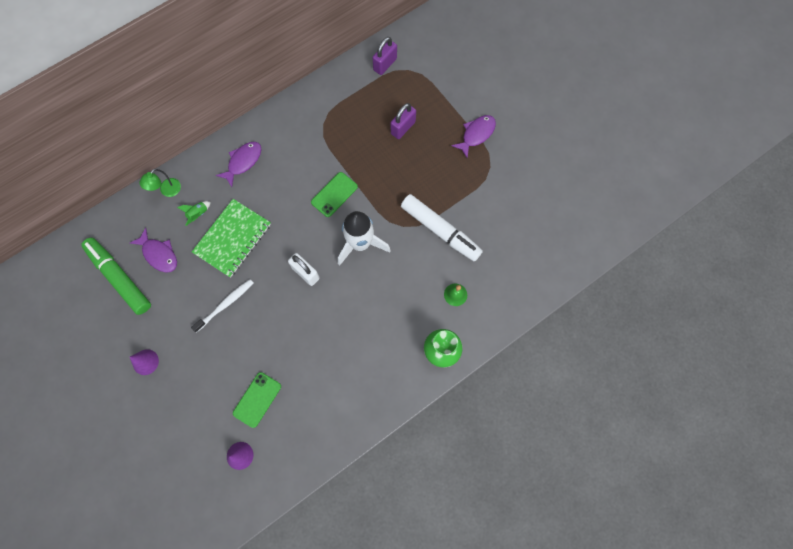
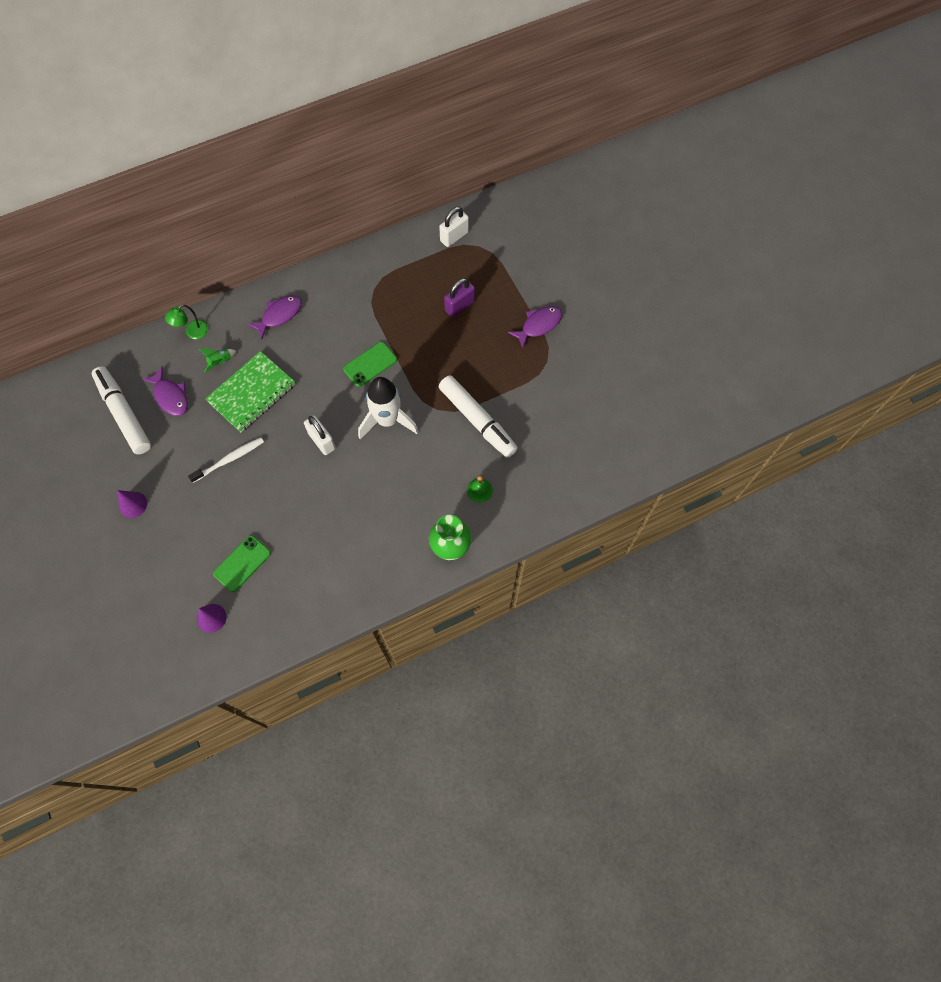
camera: 10 degrees right, 5 degrees down
green marker [81,238,151,315] -> white marker [92,366,151,454]
purple padlock [373,37,397,75] -> white padlock [439,207,469,247]

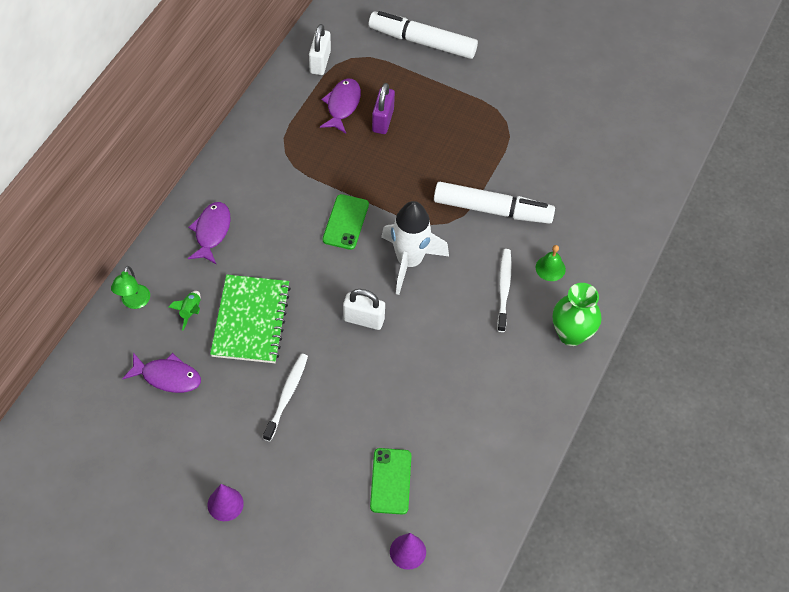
camera: 40 degrees left, 10 degrees down
white marker [92,366,151,454] -> white marker moved to [369,11,478,59]
purple fish [508,306,562,348] -> purple fish moved to [320,79,361,133]
none -> white toothbrush [497,249,511,332]

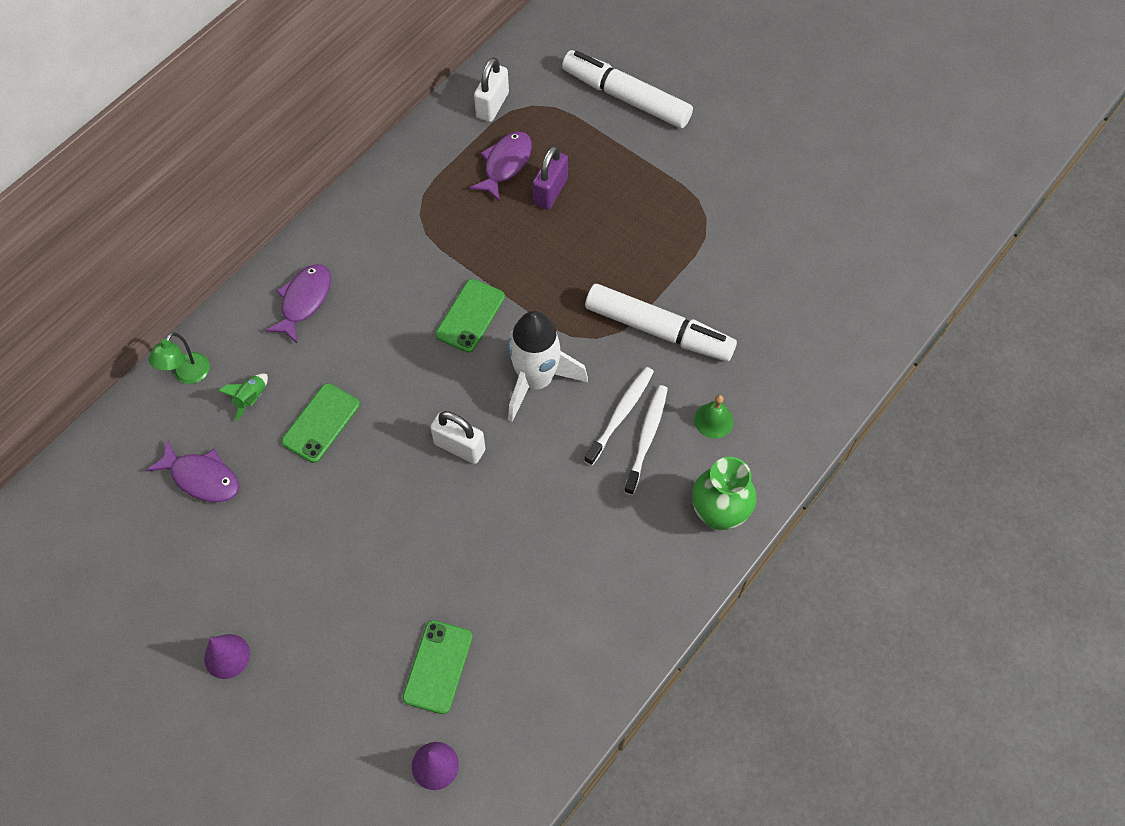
camera: 15 degrees right, 5 degrees up
green notebook [210,274,291,363] -> green phone [281,383,360,463]
white toothbrush [263,353,308,442] -> white toothbrush moved to [584,367,654,466]

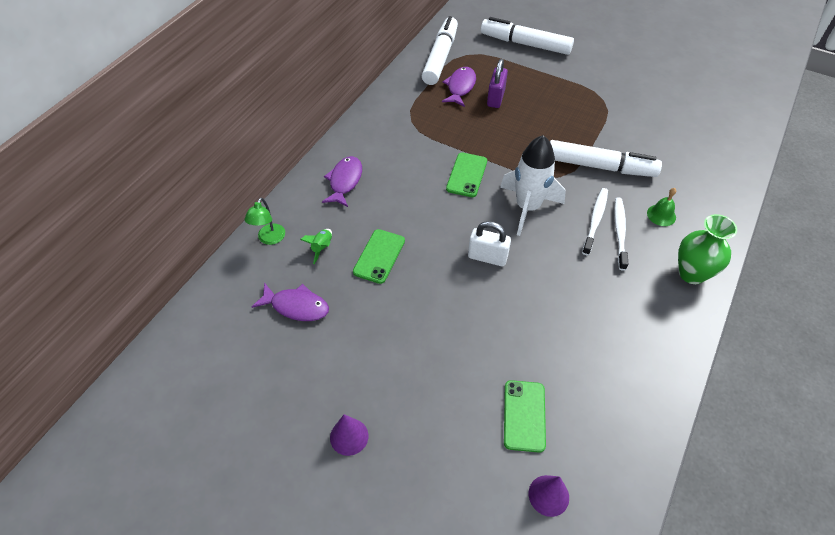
camera: 10 degrees left, 10 degrees down
white padlock [474,57,509,122] -> white marker [422,16,458,85]

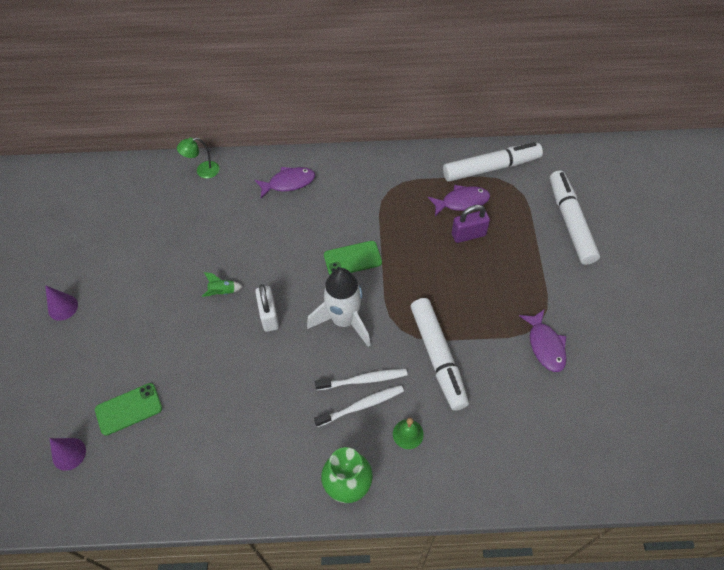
camera: 60 degrees right, 5 degrees up
purple fish [252,283,329,321] -> purple fish moved to [519,309,567,372]
green rocket [300,229,332,264] -> green rocket moved to [202,272,243,297]
green phone [353,229,405,284] -> none

